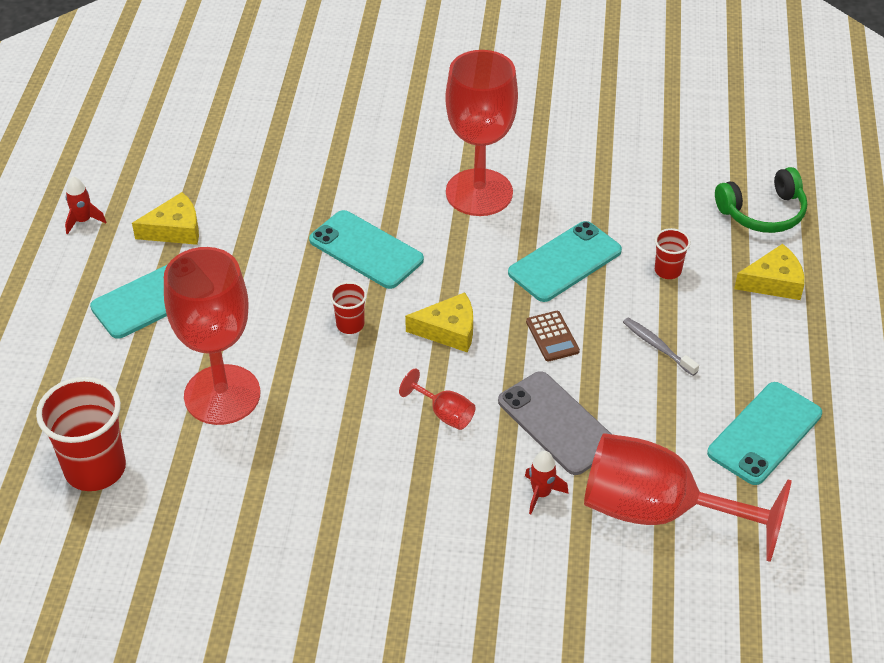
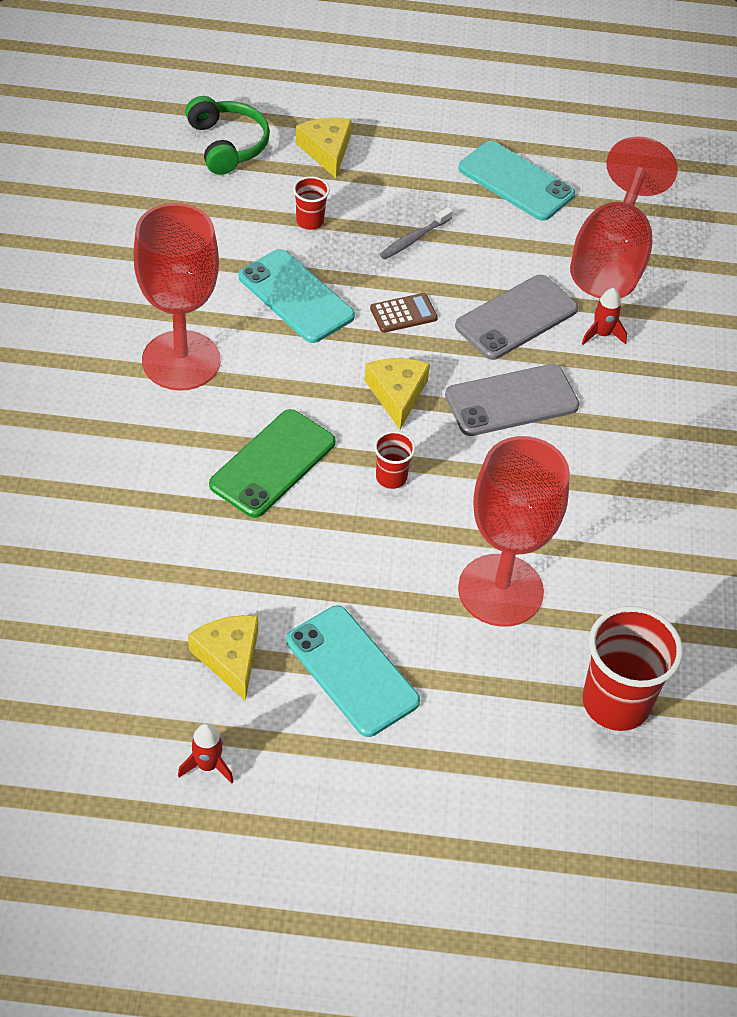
camera: 95 degrees left, 5 degrees up
turquoise phone [309,210,424,289] -> green phone [209,409,336,518]
red goblet [399,368,475,430] -> grey phone [445,364,579,436]

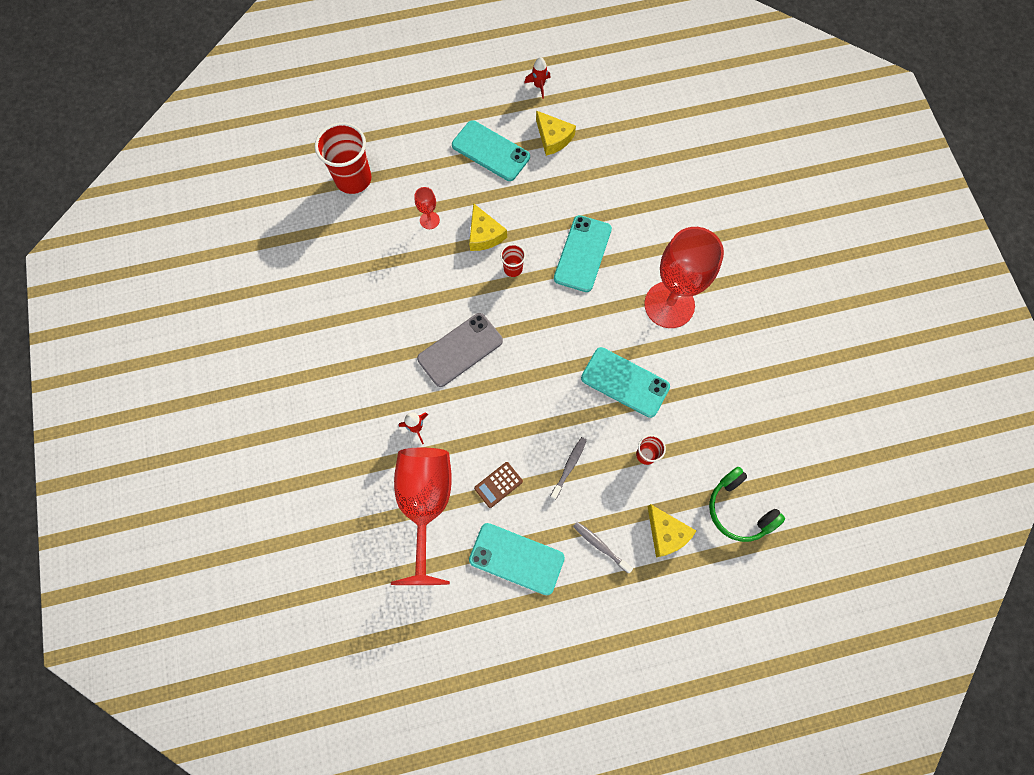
camera: 165 degrees right, 20 degrees up
green phone [209,409,336,518] -> turquoise phone [554,215,612,292]
yellow cheese [365,358,430,429] -> yellow cheese moved to [469,203,507,251]
brown calculator [370,293,438,333] -> brown calculator moved to [474,462,523,508]
grey phone [455,275,578,360] -> none
red goblet [458,436,570,627] -> red goblet [414,187,440,229], size x0.41
none -> grey toothbrush [573,522,633,573]

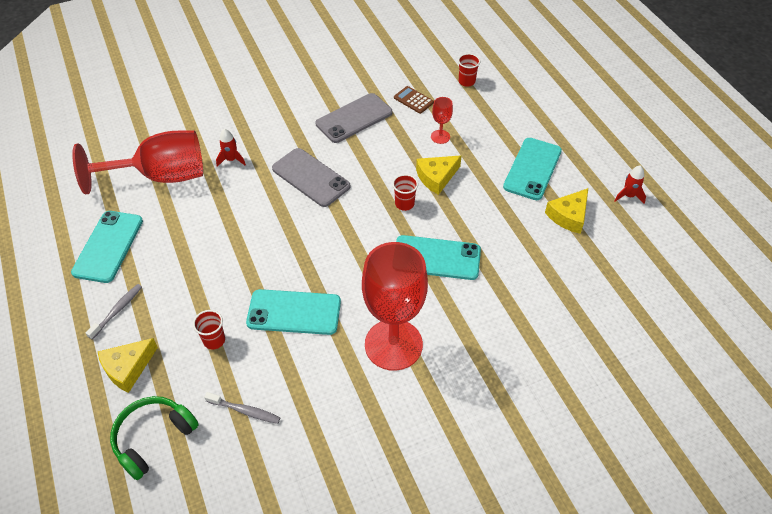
camera: 80 degrees right, 20 degrees down
red cup [315,122,371,194] -> red cup [458,53,480,87], size x0.50
brown calculator [474,462,523,508] -> brown calculator moved to [394,86,434,114]
grey toothbrush [550,437,587,500] -> grey toothbrush moved to [204,392,281,424]
turquoise phone [581,347,670,418] -> turquoise phone turned 75 degrees clockwise [246,289,341,335]
none -> grey phone [315,93,392,143]

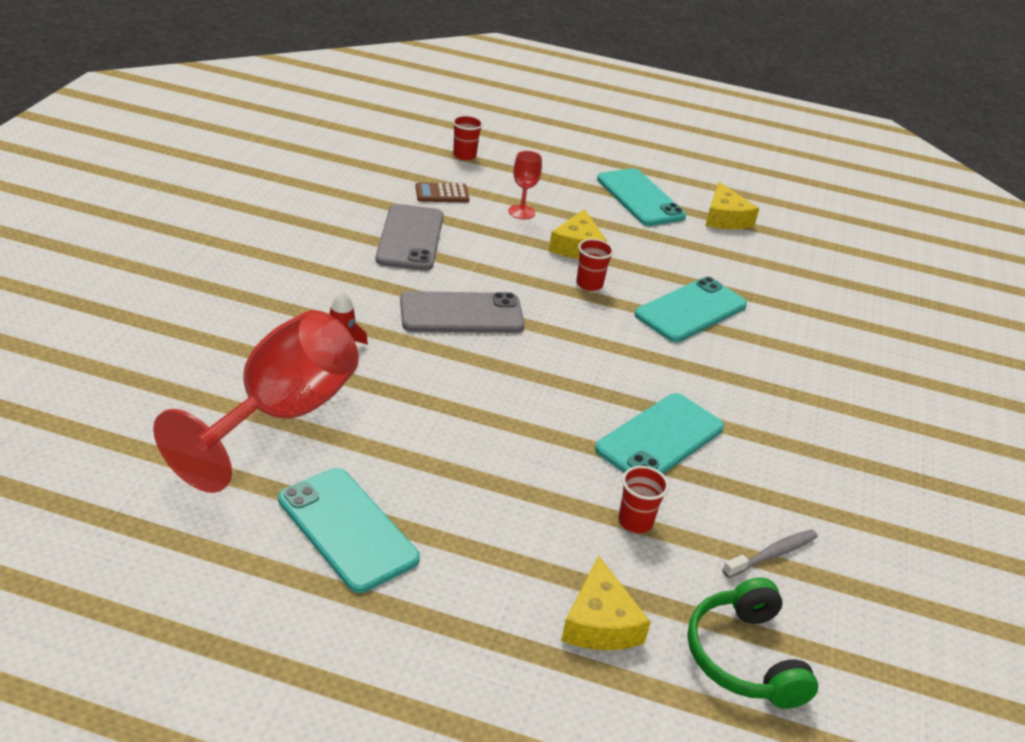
camera: 55 degrees left, 15 degrees down
grey toothbrush [86,284,142,340] -> none
red goblet [362,242,428,371] -> none
red rocket [614,165,646,204] -> none

